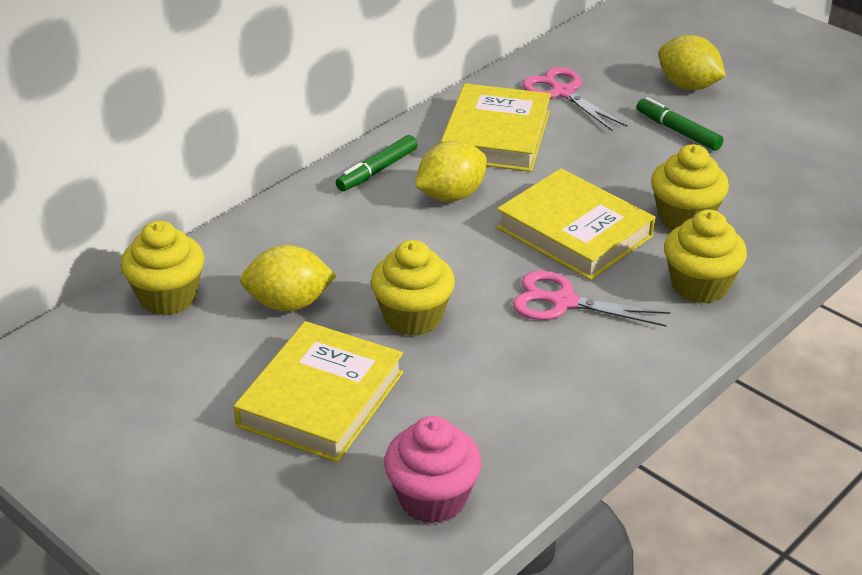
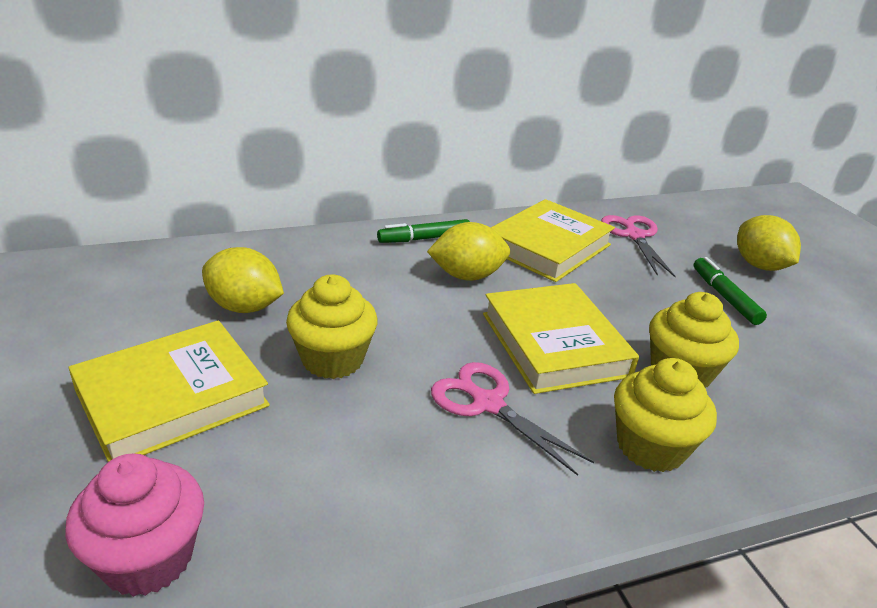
camera: 25 degrees right, 5 degrees down
yellow cupcake [121,221,204,315] -> none

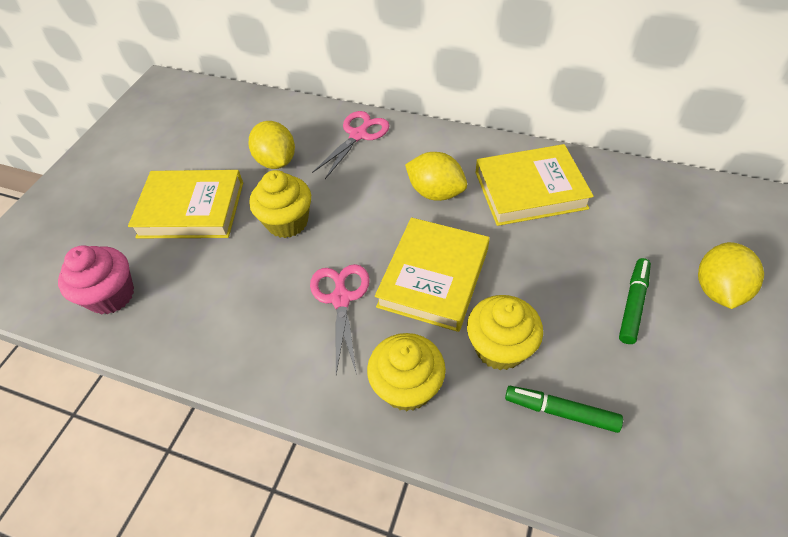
camera: 45 degrees right, 20 degrees up
green marker [377,219,470,243] -> green marker moved to [505,386,623,433]
pink scissors [601,215,676,277] -> pink scissors moved to [312,111,390,179]

